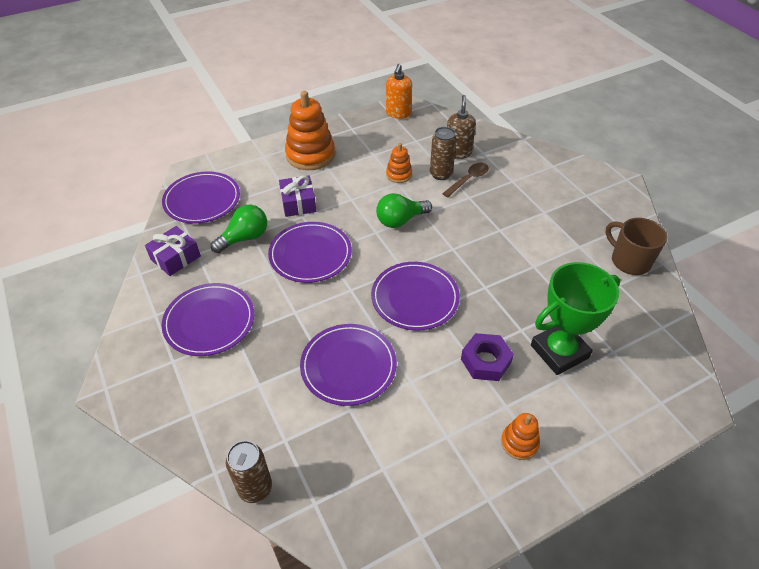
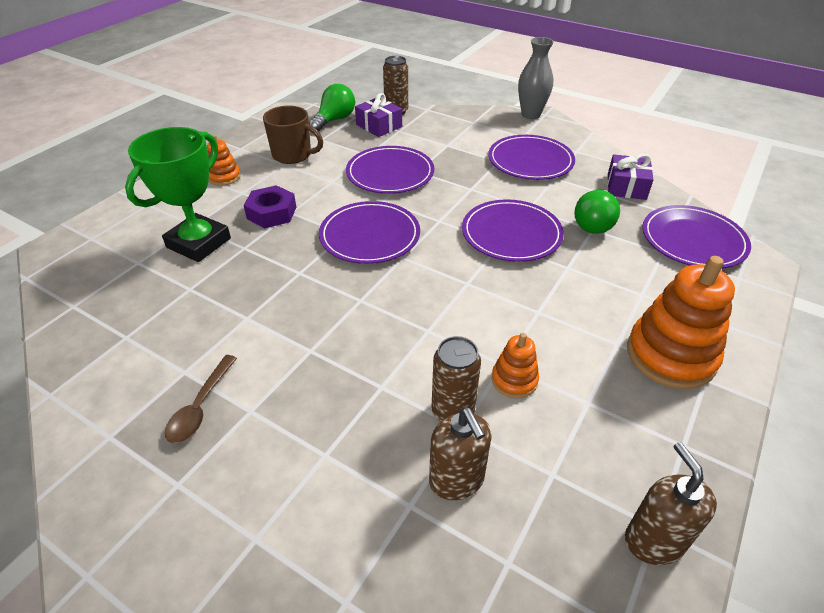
camera: 150 degrees right, 5 degrees down
purple gift [279,176,316,217] -> purple gift moved to [355,93,402,137]
green light bulb [376,193,432,228] -> green light bulb moved to [309,84,355,131]
orange soap dispenser [386,64,412,119] -> brown soap dispenser [625,442,717,565]
brown spoon [442,163,489,197] -> brown spoon moved to [165,355,237,443]
brown mug [605,218,667,275] -> brown mug moved to [263,106,323,164]
none -> grey vase [518,37,554,119]

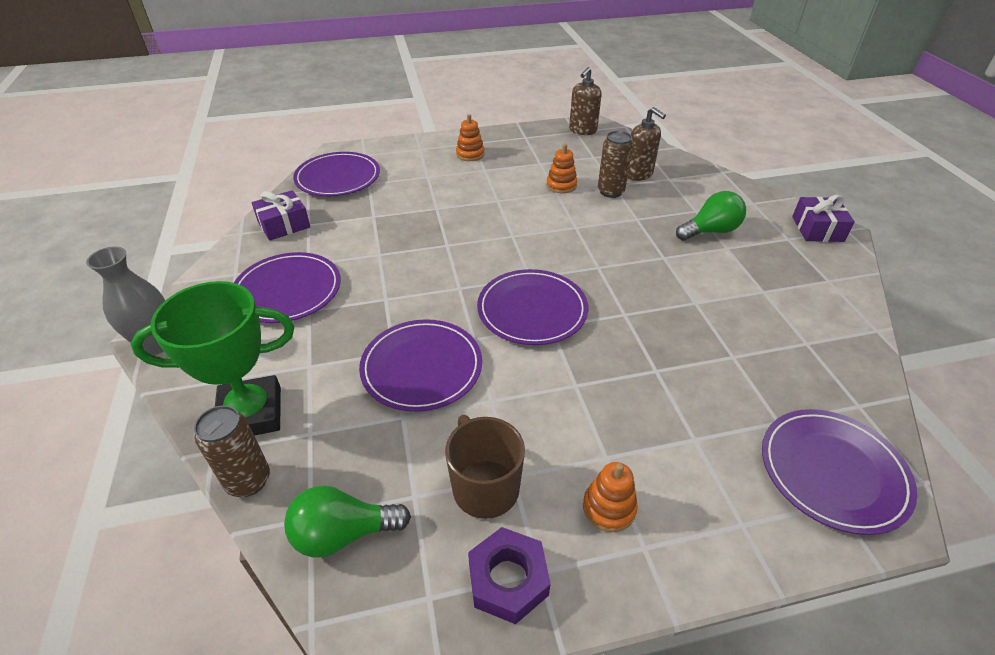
camera: 135 degrees left, 0 degrees up
green trophy [125,127,231,262] -> green trophy moved to [131,281,294,436]
brown spoon [165,355,237,443] -> none
purple nut [244,185,296,228] -> purple nut moved to [468,527,551,624]
purple gift [355,93,402,137] -> purple gift moved to [792,195,855,242]
brown soap dispenser [429,407,492,500] -> brown soap dispenser turned 120 degrees clockwise [628,107,666,181]
purple plate [462,199,564,262] -> purple plate moved to [762,409,917,535]
green light bulb [574,189,620,234] -> green light bulb moved to [676,191,746,241]
orange stacking toy [627,256,735,389] -> orange stacking toy [456,114,485,161], size x0.51

